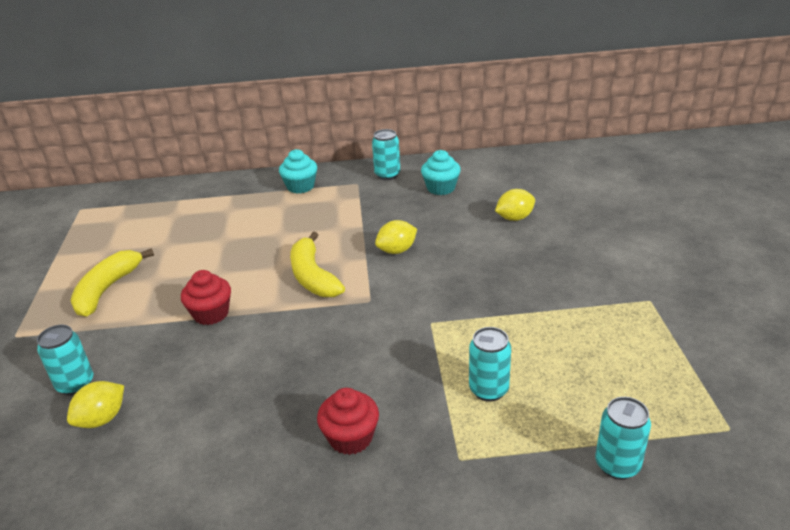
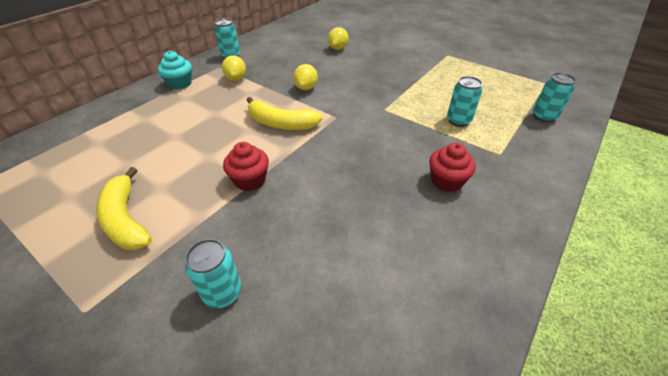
camera: 50 degrees left, 10 degrees up
yellow lemon [67,381,124,428] -> yellow lemon moved to [222,55,246,81]
turquoise cupcake [421,150,461,195] -> none

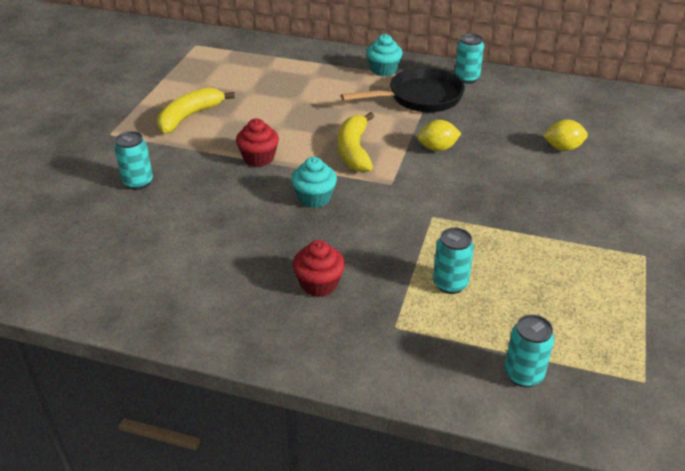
camera: 70 degrees right, 5 degrees down
yellow lemon [222,55,246,81] -> black pan [341,67,465,112]
none -> turquoise cupcake [291,157,337,208]

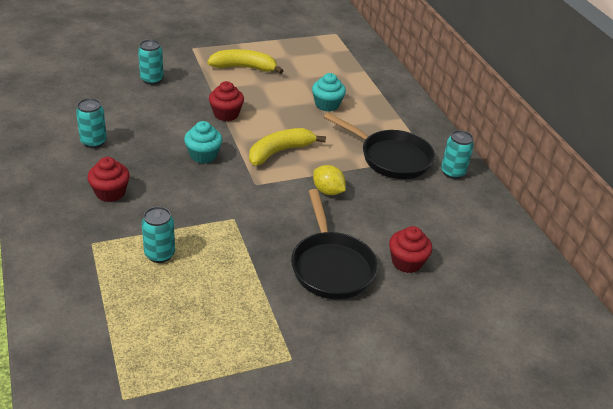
camera: 50 degrees right, 0 degrees up
turquoise cupcake [366,34,402,76] -> turquoise cupcake moved to [312,73,346,112]
turquoise can [505,315,554,387] -> turquoise can moved to [76,98,107,148]
yellow lemon [543,119,588,151] -> red cupcake [389,226,432,273]
none -> black pan [291,189,378,299]

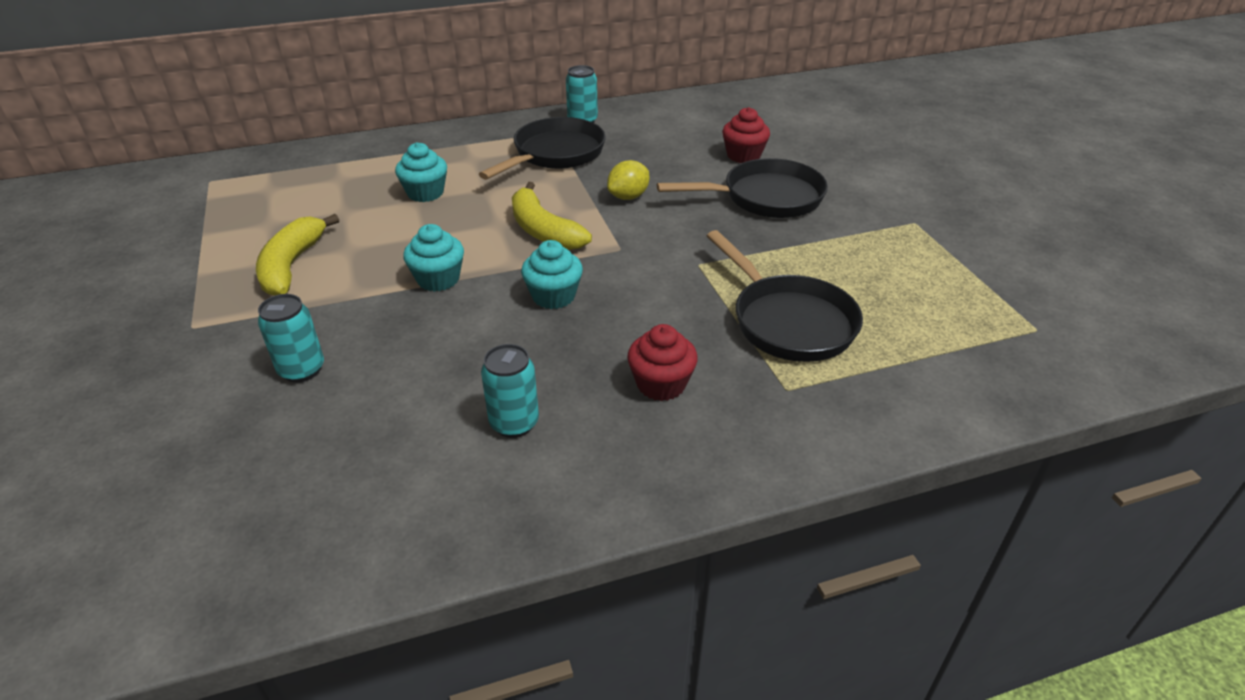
camera: 85 degrees left, 0 degrees up
turquoise can [142,207,175,263] -> black pan [707,230,863,362]
red cupcake [209,81,244,121] -> turquoise cupcake [403,224,464,292]

